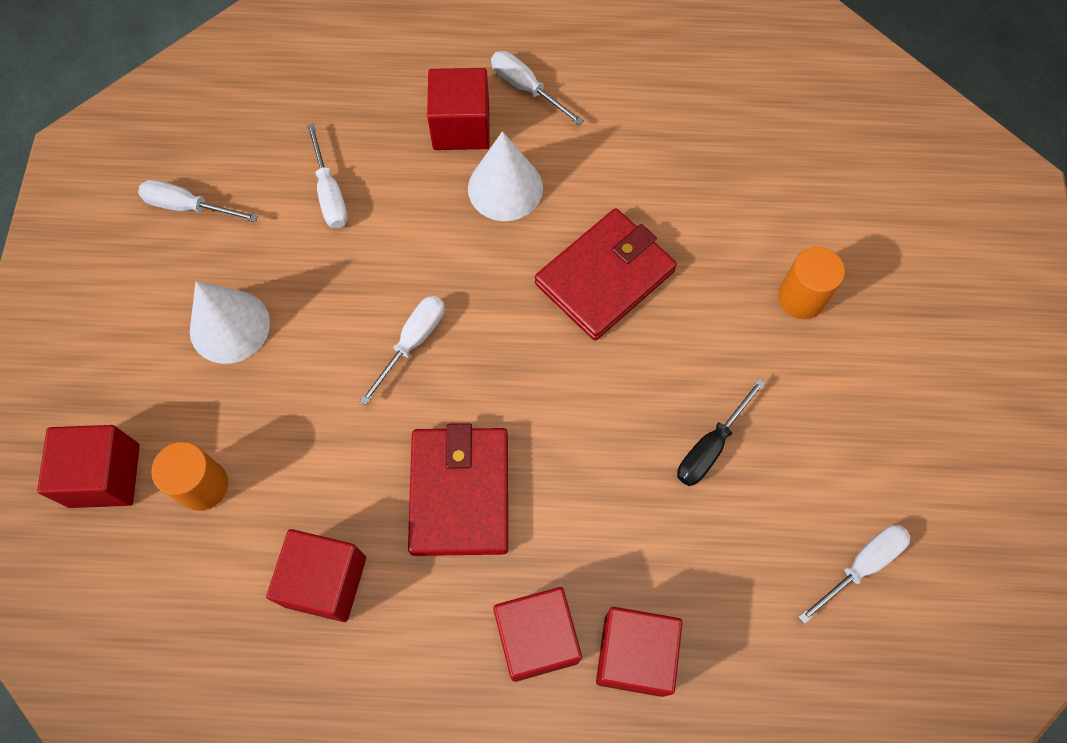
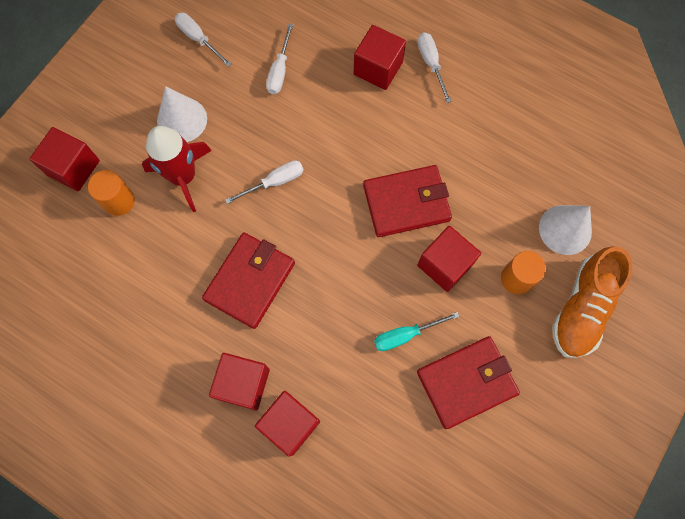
camera: 30 degrees right, 5 degrees up
red cube [266,529,366,622] -> red cube moved to [417,226,481,292]
white cone [468,131,543,221] -> white cone moved to [539,205,592,255]
black screwdriver [677,379,766,486] -> turquoise screwdriver [374,312,460,351]
white screwdriver [798,525,910,624] -> none
none -> red rocket [142,126,212,212]
none -> red wallet [417,336,520,429]
none -> orange shoe [552,246,632,358]

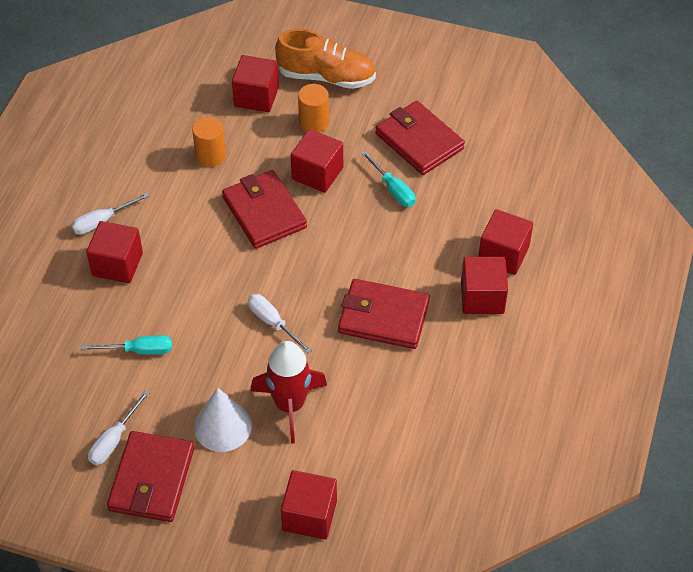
camera: 105 degrees left, 20 degrees down
orange cylinder [88,170,135,216] -> orange cylinder moved to [192,117,226,167]
white screwdriver [266,24,293,94] -> turquoise screwdriver [81,335,172,354]
white cone [539,205,592,255] -> red cube [232,55,279,112]
none -> red wallet [107,431,194,522]

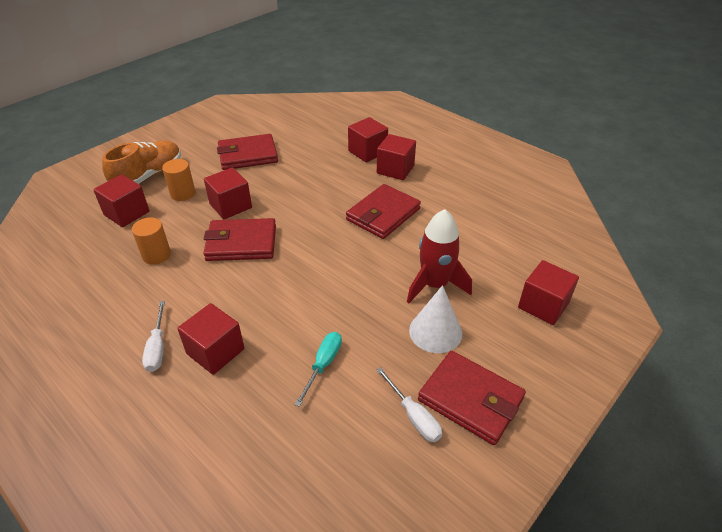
camera: 65 degrees left, 10 degrees down
white screwdriver [248,294,312,354] -> none
turquoise screwdriver [361,151,416,207] -> none

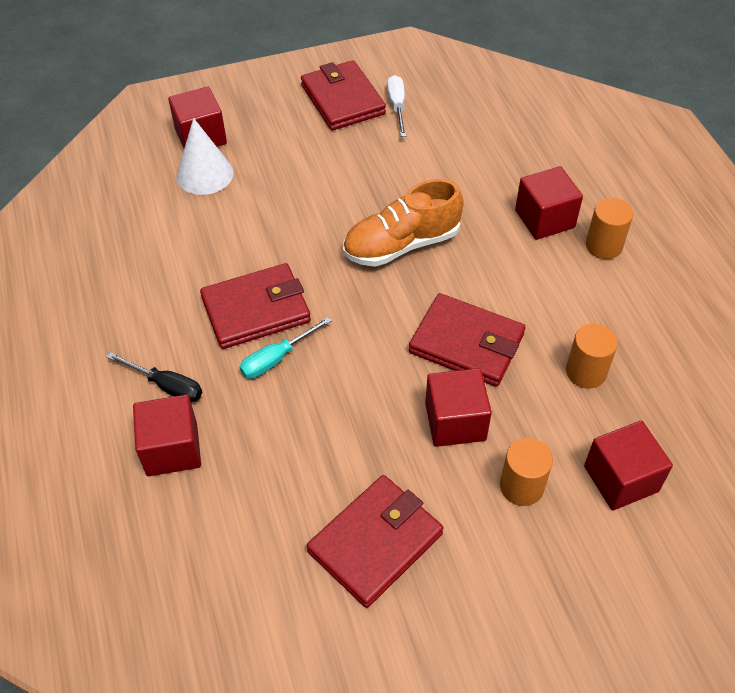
camera: 150 degrees left, 10 degrees up
orange shoe [102,141,181,184] -> orange shoe moved to [343,179,464,267]
white screwdriver [142,301,165,372] -> orange cylinder [586,198,633,259]
red wallet [217,134,278,170] -> red wallet turned 60 degrees counterclockwise [307,475,443,608]
turquoise screwdriver [294,332,342,407] -> turquoise screwdriver moved to [240,317,332,379]
red cube [377,134,416,180] -> black screwdriver [107,352,202,402]
red rocket [407,209,472,304] -> none
white cone [409,285,462,353] -> white cone moved to [176,118,234,195]

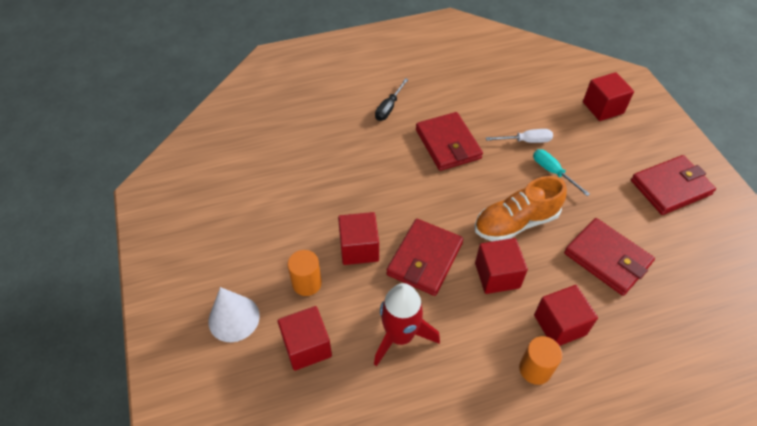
camera: 90 degrees right, 0 degrees up
red cube [133,395,201,476] -> red cube moved to [475,238,528,294]
white cone [176,118,234,195] -> white cone moved to [208,287,260,342]
turquoise screwdriver [240,317,332,379] -> turquoise screwdriver moved to [533,149,590,196]
red wallet [307,475,443,608] -> red wallet moved to [564,218,655,296]
orange shoe [343,179,464,267] -> orange shoe turned 90 degrees counterclockwise [475,176,567,241]
white screwdriver [387,75,406,137] -> white screwdriver moved to [486,129,553,143]
orange cylinder [566,323,618,388] -> red rocket [374,283,440,366]

